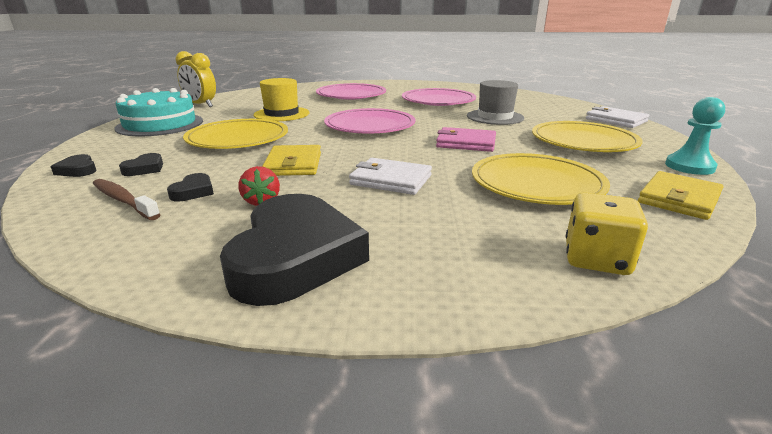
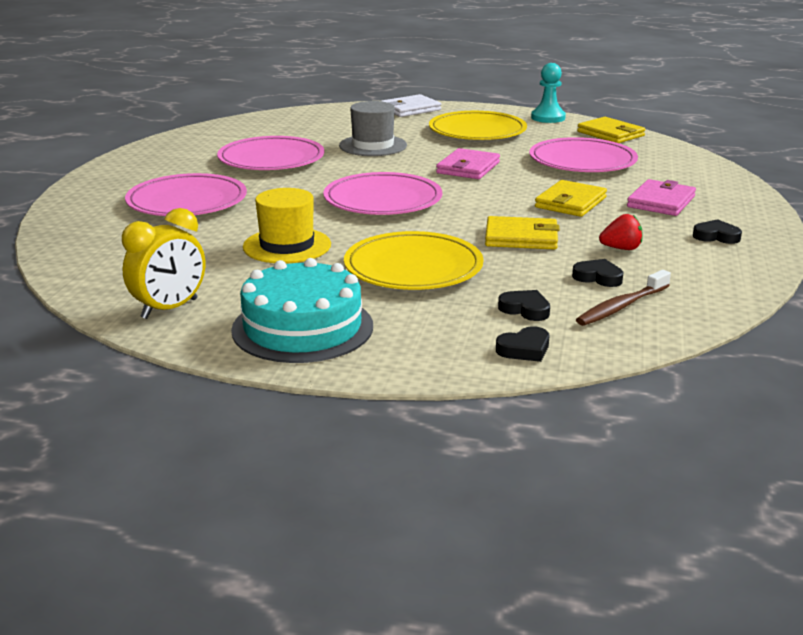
camera: 80 degrees left, 0 degrees up
black heart [220,194,369,306] -> black heart [693,219,742,244], size x0.41
white wallet [349,158,432,195] -> yellow wallet [535,180,607,217]
yellow plate [472,153,610,205] -> pink plate [529,137,638,172]
yellow dice [566,192,648,275] -> none
none -> pink wallet [627,179,696,216]

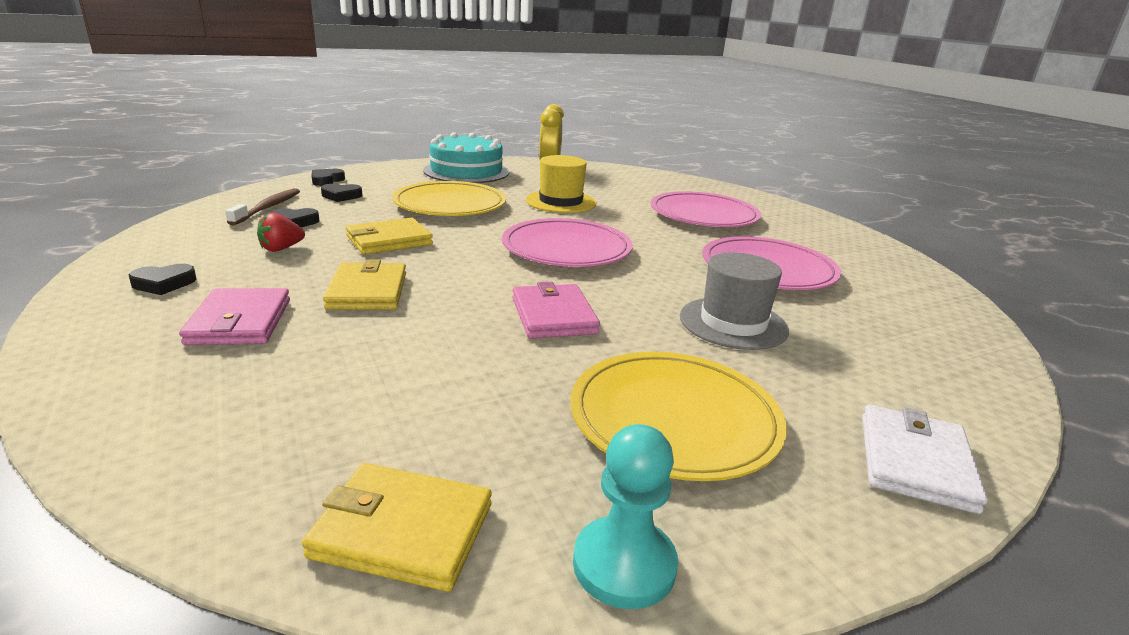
camera: 140 degrees right, 0 degrees up
pink plate [529,137,638,172] -> none

